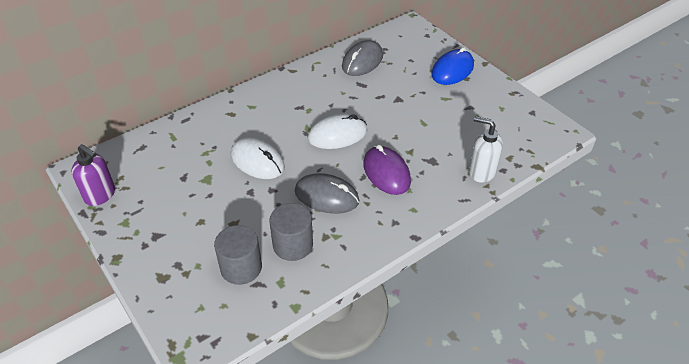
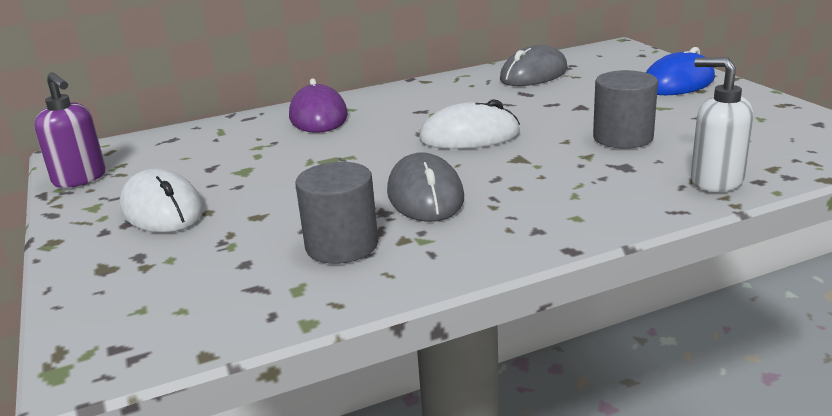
camera: 15 degrees right, 20 degrees down
grey cylinder [214,225,262,285] -> grey cylinder moved to [593,70,658,149]
white mouse [231,137,285,179] -> white mouse moved to [120,169,204,233]
grey mouse [295,173,359,214] -> grey mouse turned 45 degrees clockwise [387,152,464,222]
purple mouse [363,145,411,195] -> purple mouse moved to [289,78,348,133]

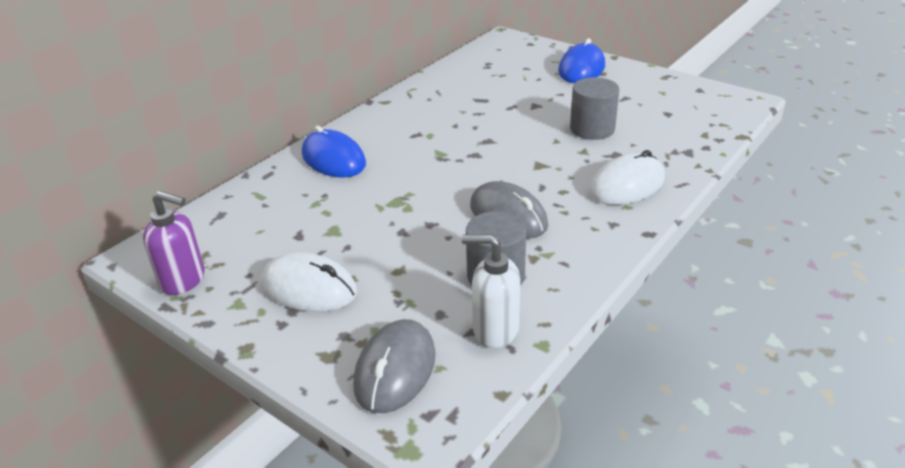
camera: 30 degrees left, 10 degrees up
purple mouse [289,78,348,133] -> blue mouse [302,126,366,178]
white mouse [419,99,520,149] -> white mouse moved to [589,150,665,205]
grey mouse [500,45,568,86] -> grey mouse moved to [353,319,436,413]
white soap dispenser [691,57,753,192] -> white soap dispenser moved to [462,234,520,348]

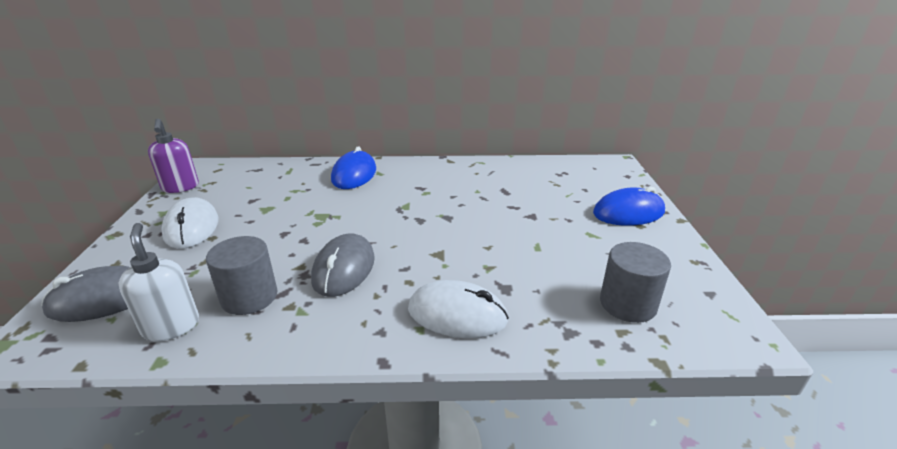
camera: 50 degrees right, 5 degrees down
grey cylinder [570,77,619,140] -> grey cylinder moved to [600,242,671,323]

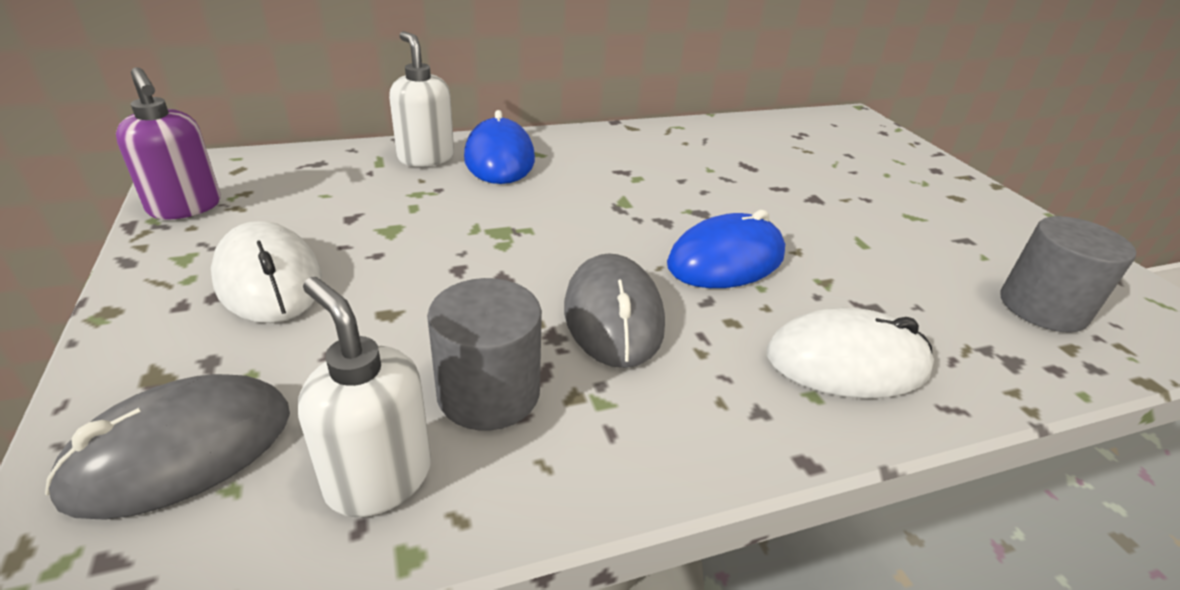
camera: 20 degrees left, 5 degrees up
blue mouse [593,187,665,226] -> blue mouse moved to [667,210,785,288]
none -> white soap dispenser [389,31,454,167]

